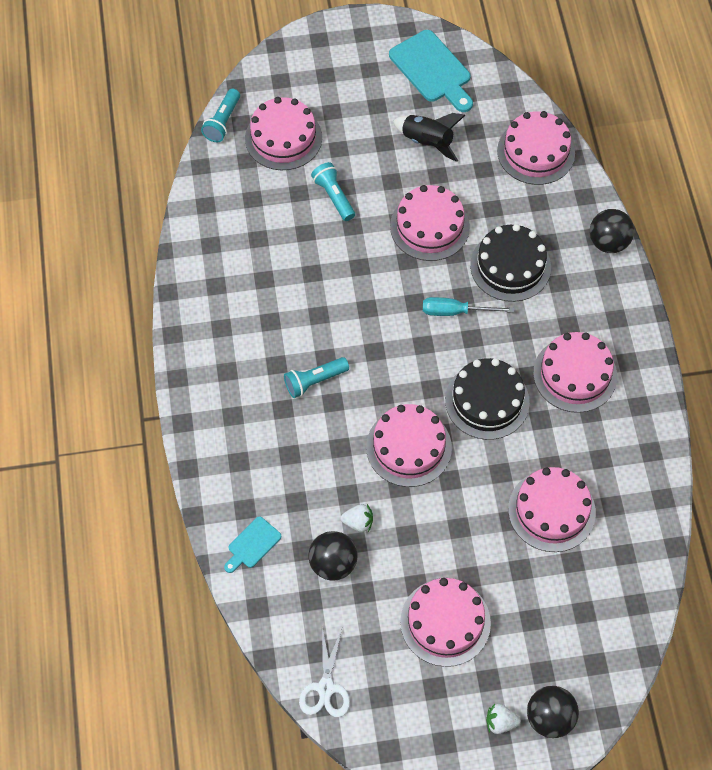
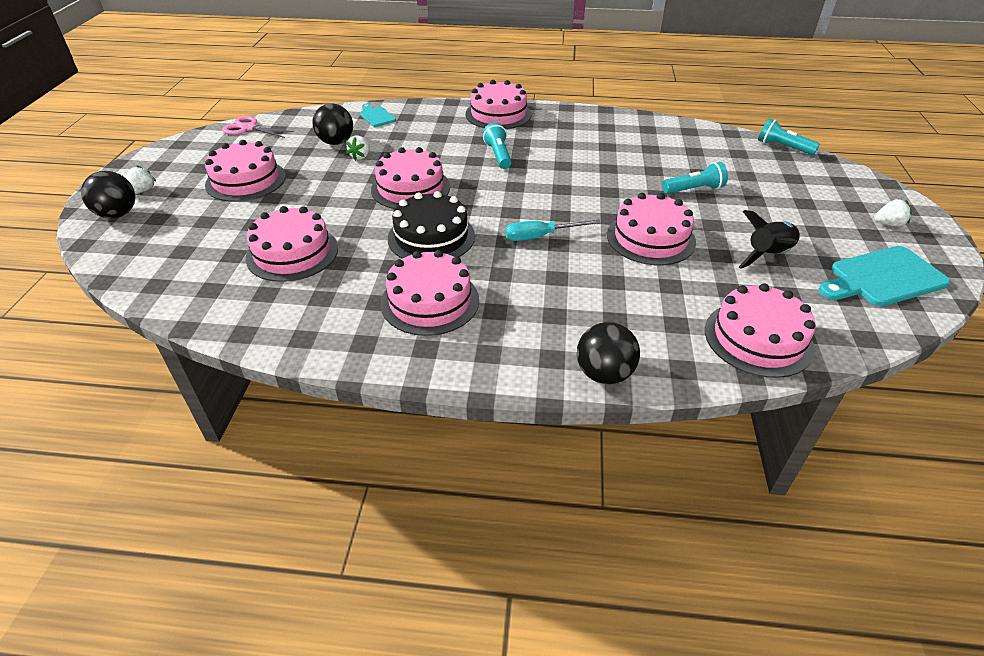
camera: 105 degrees right, 20 degrees down
pink cake [245,97,322,170] -> pink cake moved to [465,80,532,129]
white scissors [299,627,350,717] -> pink scissors [222,116,294,138]
turquoise screwdriver [423,297,514,316] -> turquoise screwdriver turned 120 degrees counterclockwise [505,220,601,241]
black cake [470,224,551,302] -> none
none -> white strawberry [874,199,912,227]

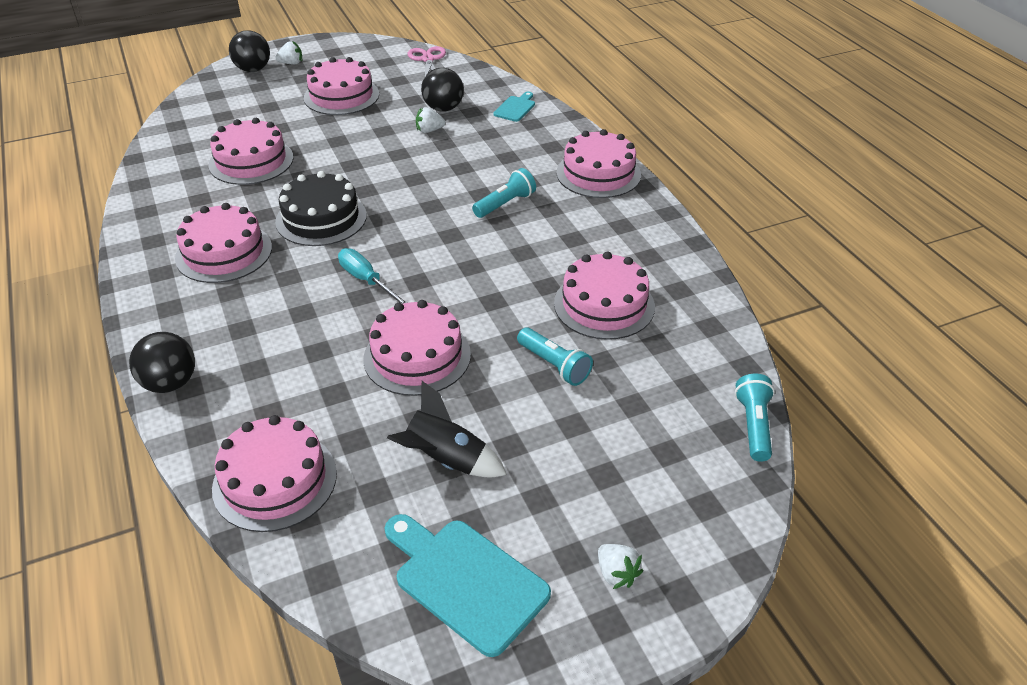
camera: 60 degrees right, 0 degrees up
pink cake [371,147,450,209] -> pink cake moved to [554,251,655,340]

